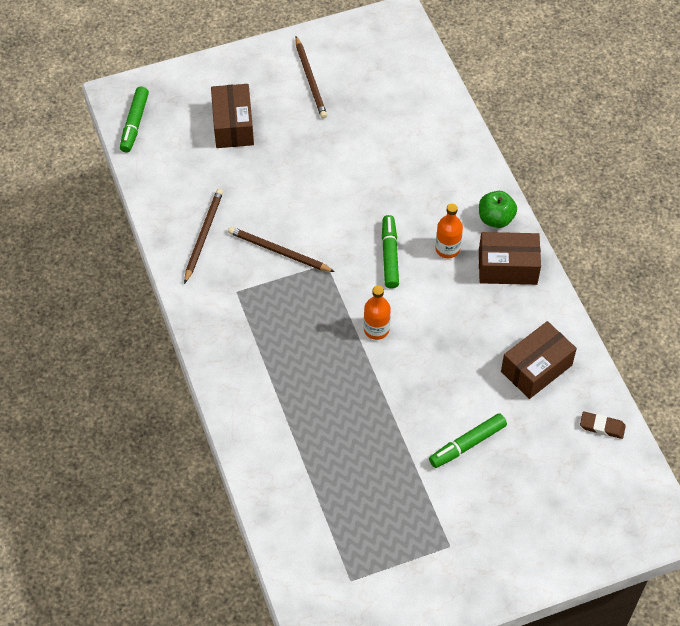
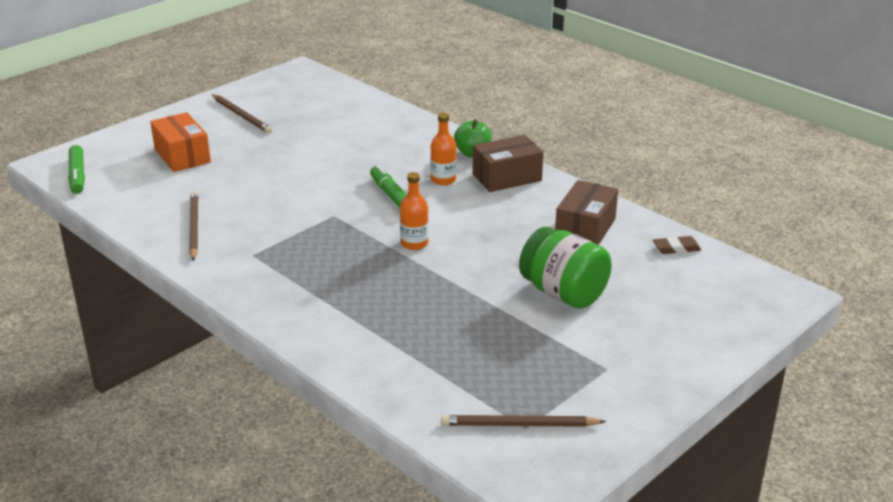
camera: 25 degrees left, 25 degrees down
brown box [211,84,254,148] -> orange box [150,112,211,172]
brown pencil [228,227,335,272] -> brown pencil moved to [441,415,606,427]
green marker [429,413,507,468] -> green jar [519,227,612,309]

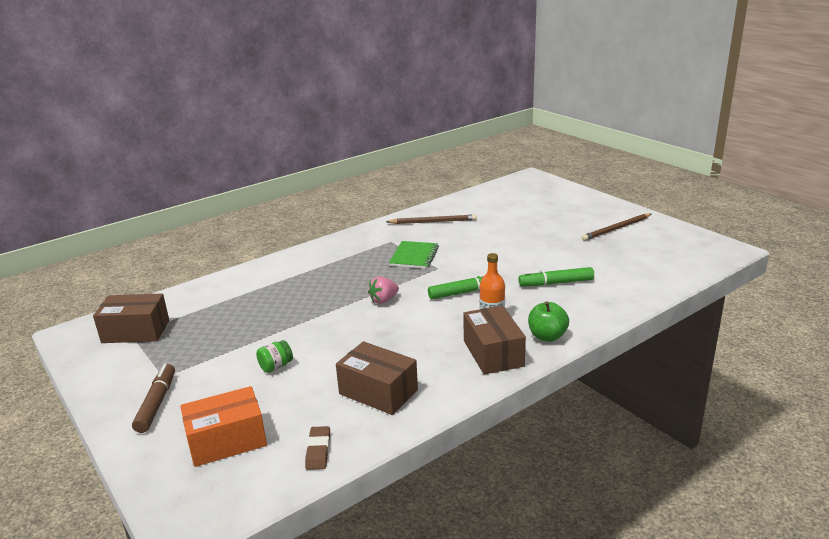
camera: 100 degrees right, 5 degrees down
green marker [68,145,85,194] -> green marker moved to [519,267,594,286]
orange box [150,112,211,172] -> orange box moved to [180,386,267,467]
orange bottle [400,172,429,250] -> pink strawberry [368,276,399,304]
brown pencil [441,415,606,427] -> brown box [93,293,169,343]
green jar [519,227,612,309] -> green jar [256,340,293,373], size x0.44
none -> brown marker [132,364,175,433]
none -> green notebook [389,241,439,269]

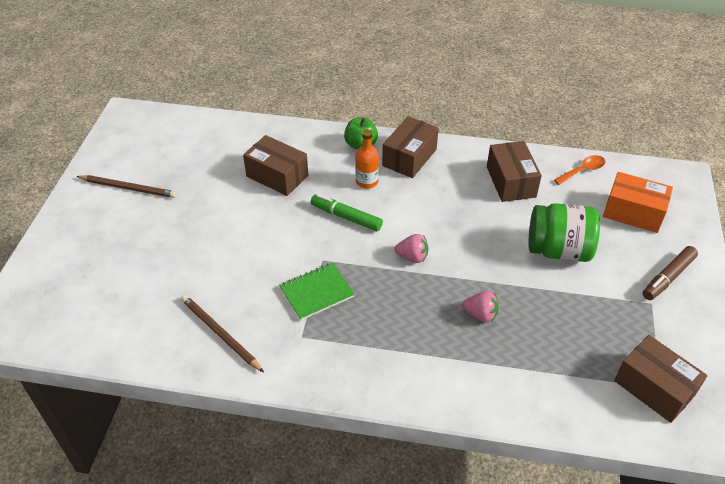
camera: 135 degrees left, 20 degrees up
green jar [256,340,293,373] -> green jar [528,203,600,262], size x2.27
brown eraser [305,426,330,470] -> orange spoon [554,155,605,185]
green marker [519,267,594,286] -> brown box [243,135,308,196]
none -> pink strawberry [462,291,499,323]

